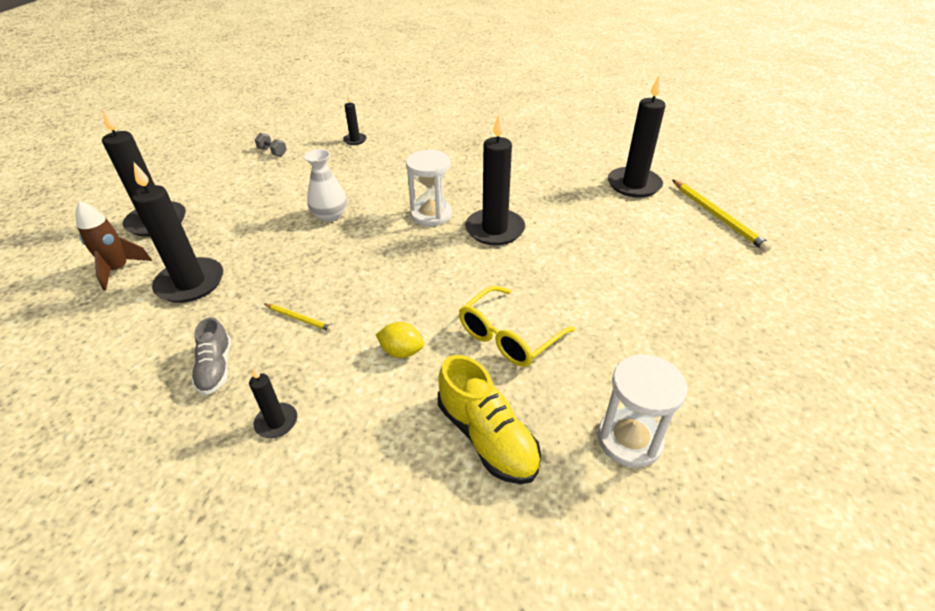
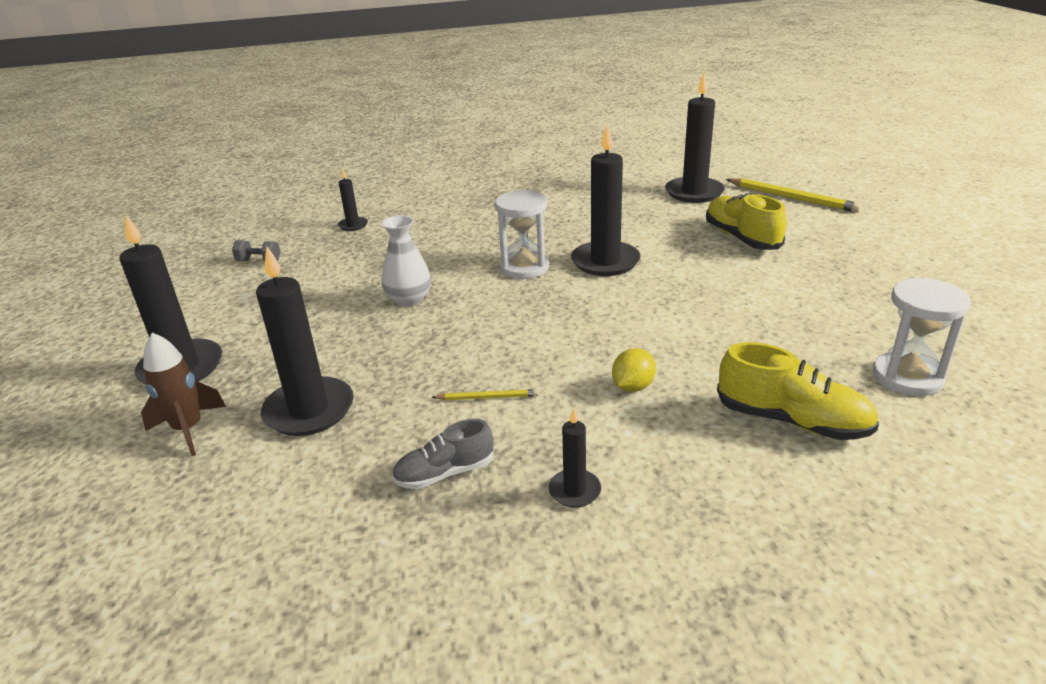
camera: 25 degrees left, 10 degrees down
grey shoe [191,317,231,395] -> grey shoe turned 105 degrees clockwise [392,419,494,489]
yellow lemon [376,322,424,358] -> yellow lemon turned 45 degrees counterclockwise [612,348,656,392]
yellow glasses [459,286,575,367] -> none
none -> yellow shoe [706,193,786,250]

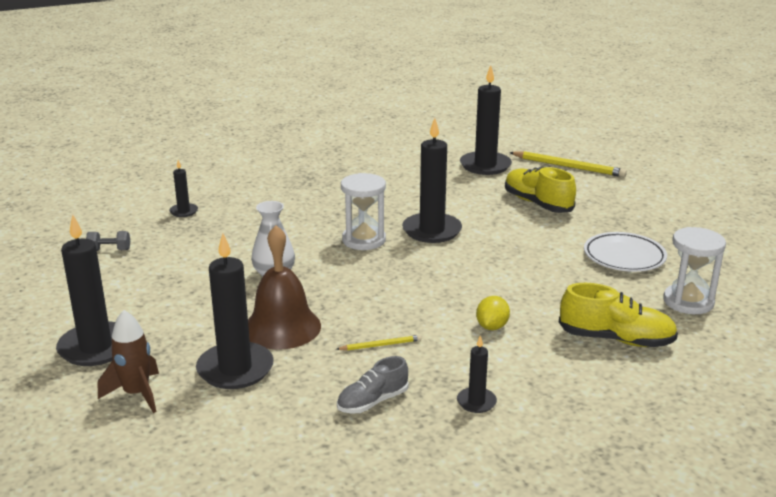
camera: 15 degrees left, 5 degrees down
none -> brown bell [248,225,321,350]
none -> white plate [584,232,667,272]

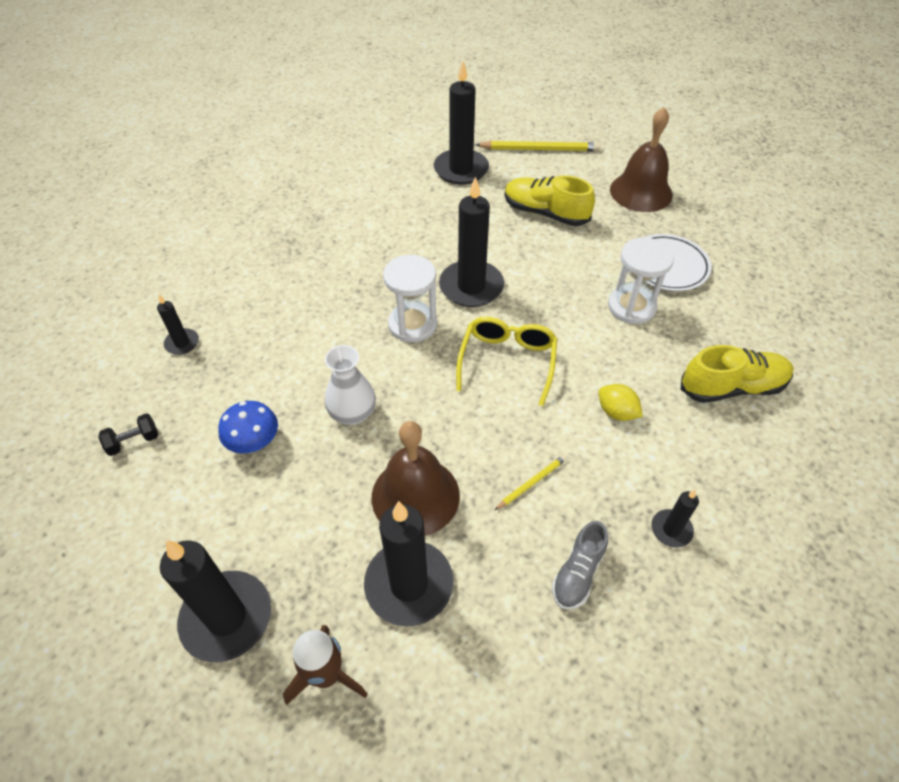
camera: 25 degrees left, 25 degrees up
grey dumbbell [86,231,130,251] -> black dumbbell [98,413,158,456]
yellow lemon [476,296,510,330] -> yellow lemon turned 45 degrees counterclockwise [599,384,643,421]
white hourglass [663,227,726,314] -> white hourglass moved to [608,237,674,324]
none -> blue mushroom [218,401,278,453]
none -> yellow glasses [456,317,557,406]
none -> brown bell [610,107,673,212]

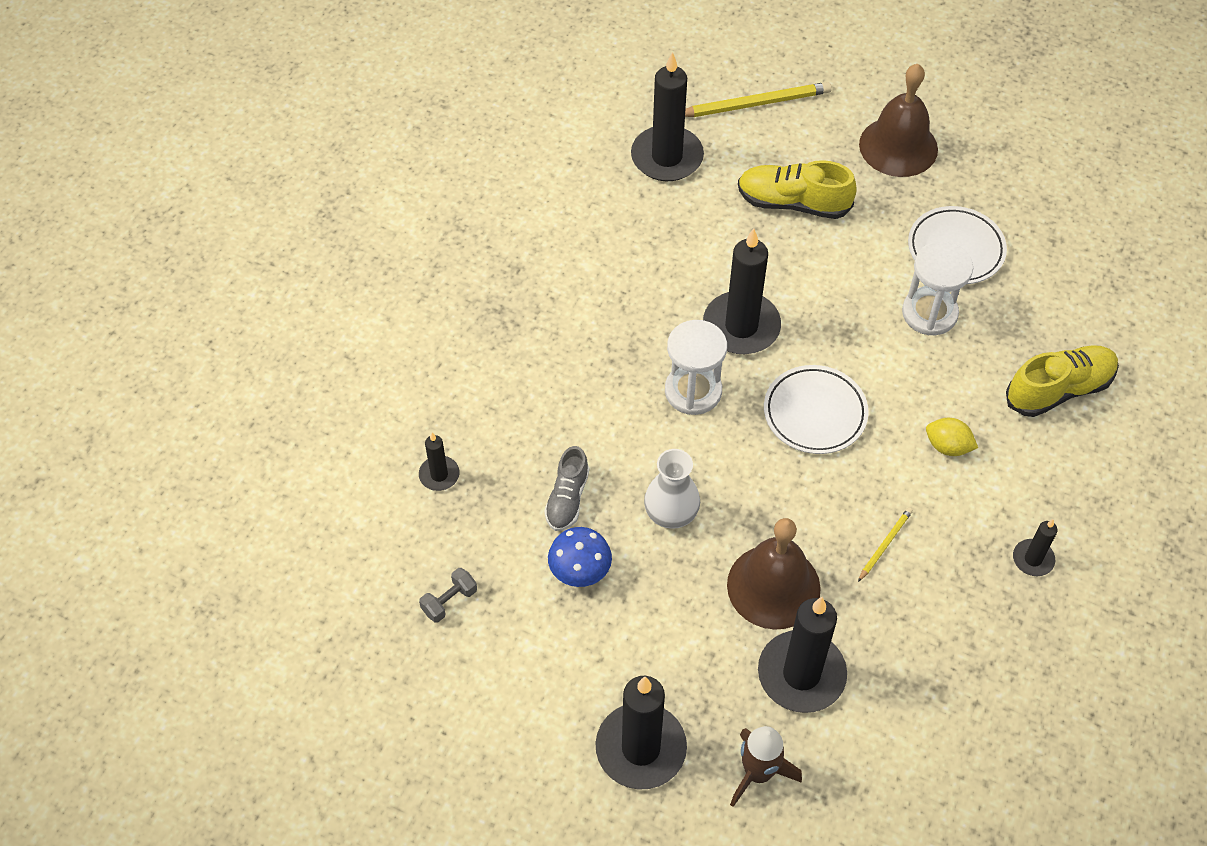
camera: 15 degrees left, 5 degrees up
black dumbbell [98,413,158,456] -> grey dumbbell [419,568,477,623]
yellow glasses [456,317,557,406] -> white plate [764,365,869,454]
grey shoe [552,521,608,609] -> grey shoe moved to [544,446,589,531]

